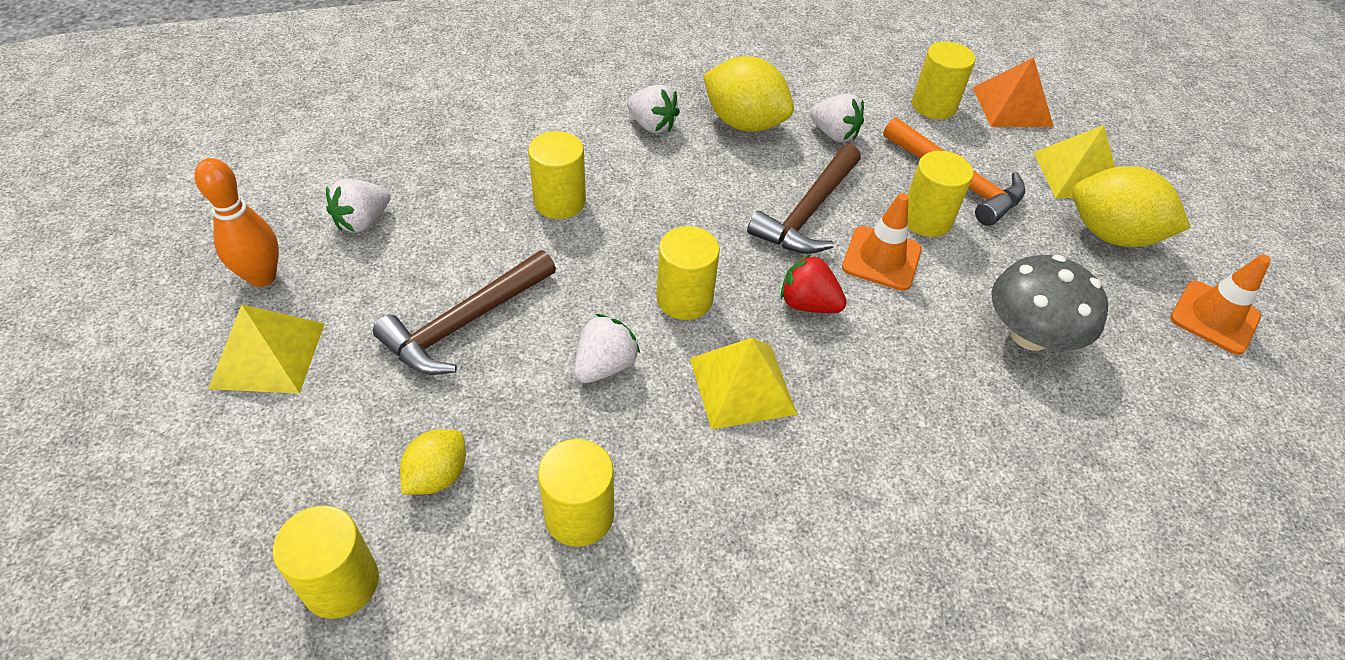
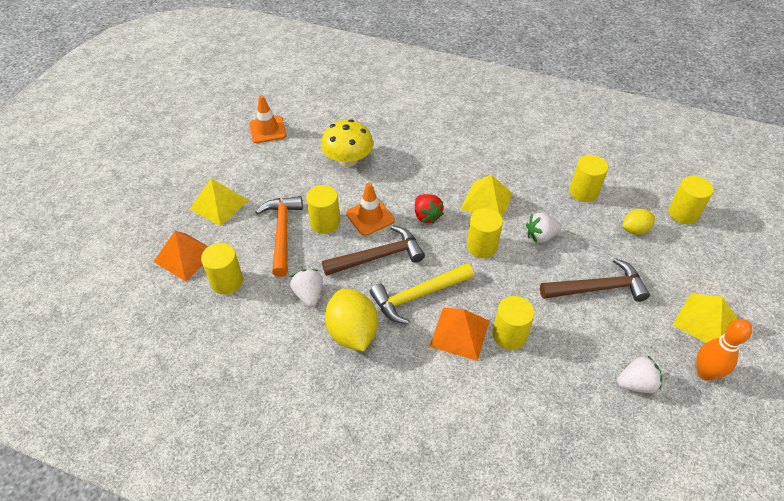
camera: 140 degrees left, 0 degrees up
white strawberry [627,85,680,133] -> none
grey mushroom [992,255,1108,351] -> yellow mushroom [321,119,374,167]
yellow lemon [1072,166,1191,247] -> none
none -> yellow hammer [370,263,474,324]
none -> orange pyramid [429,308,489,361]

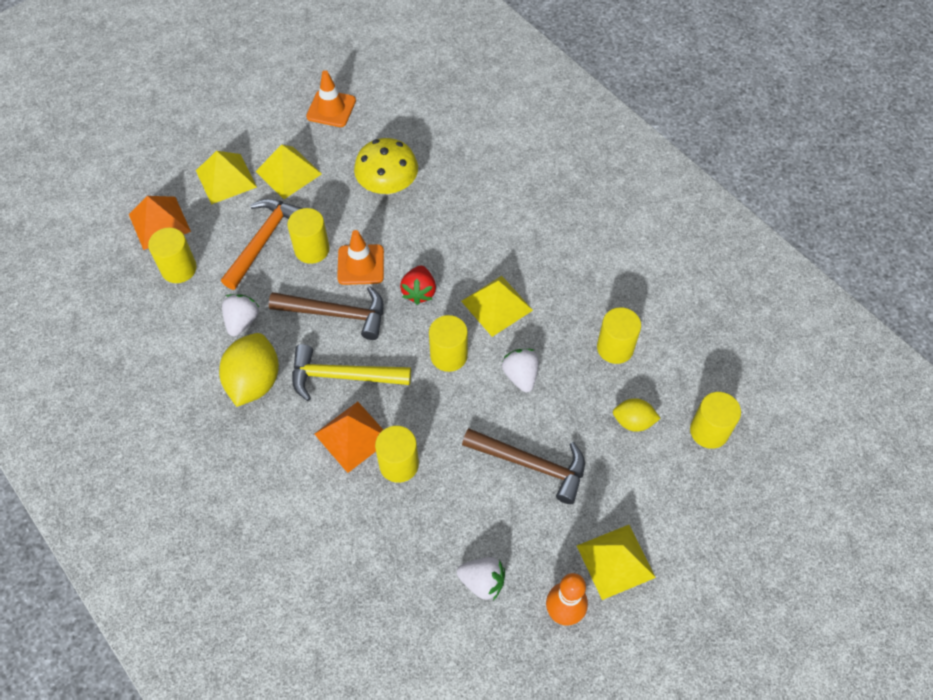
camera: 30 degrees right, 10 degrees up
white strawberry [526,213,562,243] -> white strawberry turned 60 degrees clockwise [502,349,539,392]
none -> yellow pyramid [255,145,322,199]

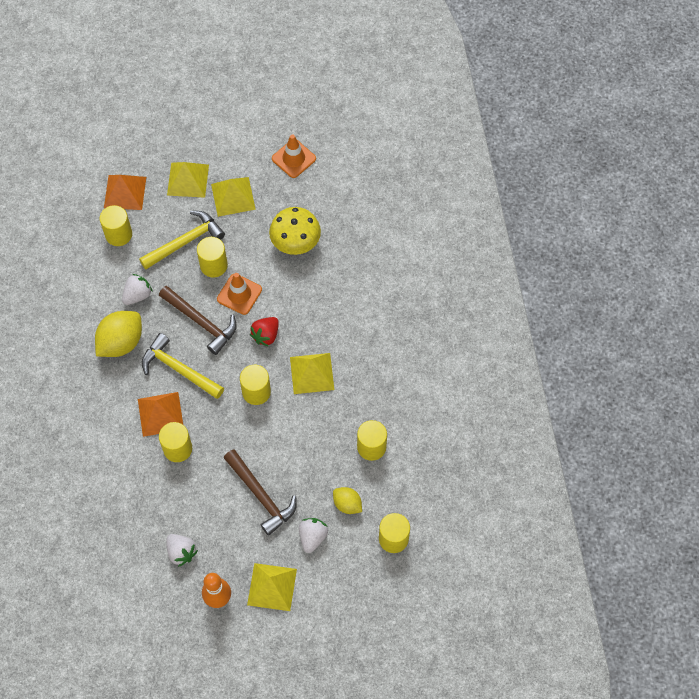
camera: 30 degrees right, 5 degrees up
orange hammer [221,199,303,290] -> yellow hammer [139,211,225,269]
white strawberry [502,349,539,392] -> white strawberry moved to [299,518,328,553]

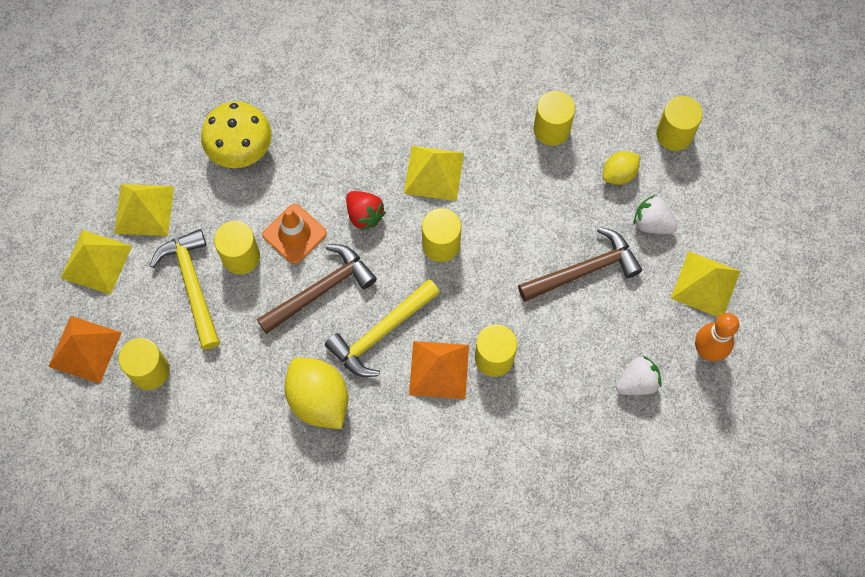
camera: 75 degrees left, 5 degrees up
white strawberry [122,274,153,305] -> none
orange traffic cone [272,134,316,178] -> none

